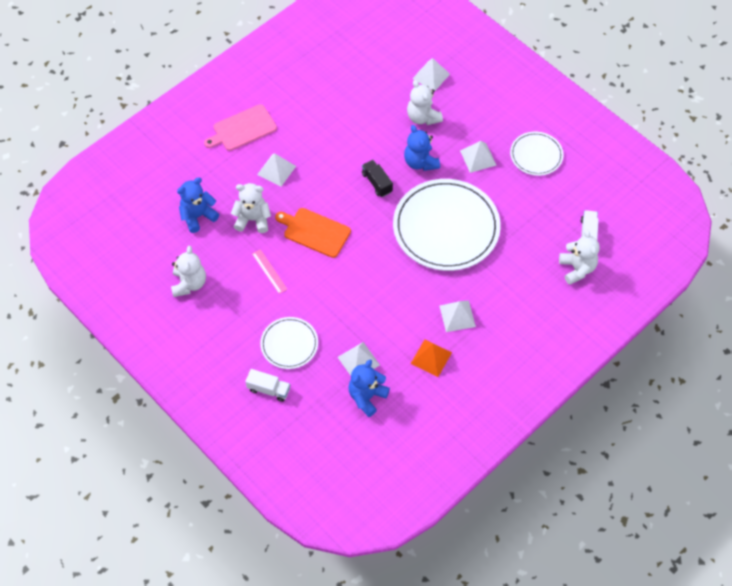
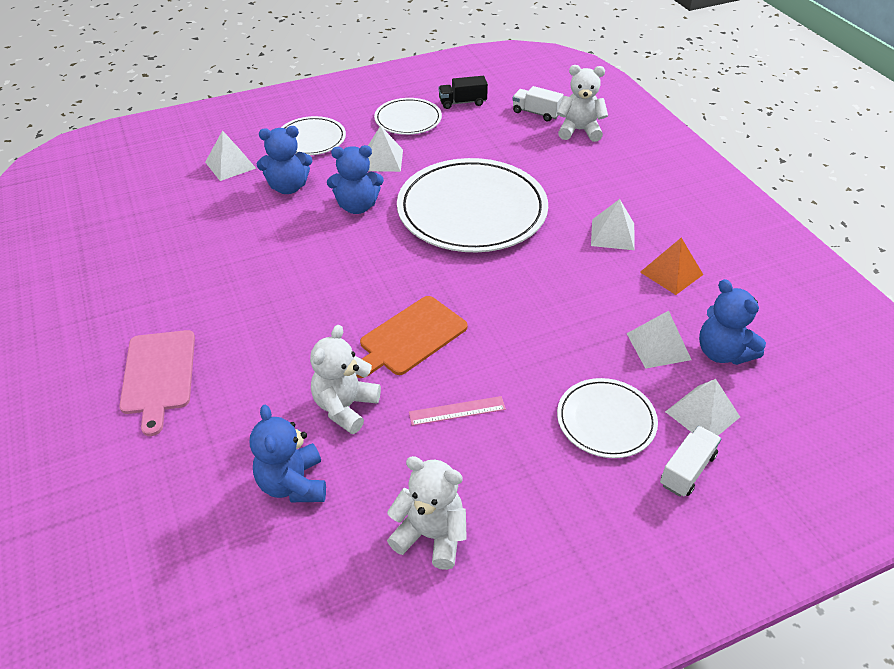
camera: 70 degrees left, 15 degrees down
white pyramid [257,153,296,186] -> white pyramid moved to [665,379,740,436]
black truck [362,160,393,197] -> black truck moved to [438,76,488,109]
white teddy bear [407,80,443,125] -> blue teddy bear [257,126,312,194]
none -> white plate [281,116,346,155]

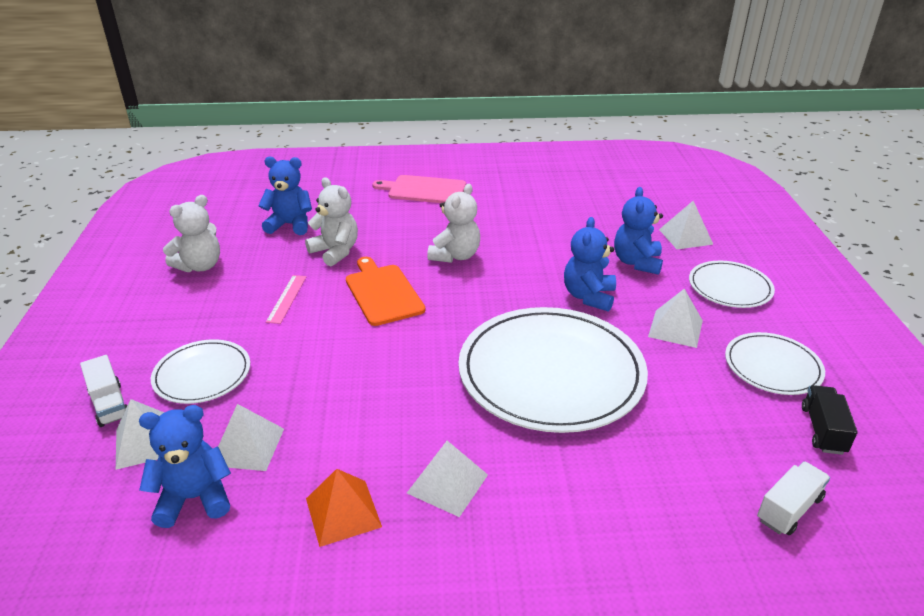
camera: 110 degrees right, 10 degrees down
white teddy bear [557,65,608,142] -> white teddy bear moved to [427,184,480,263]

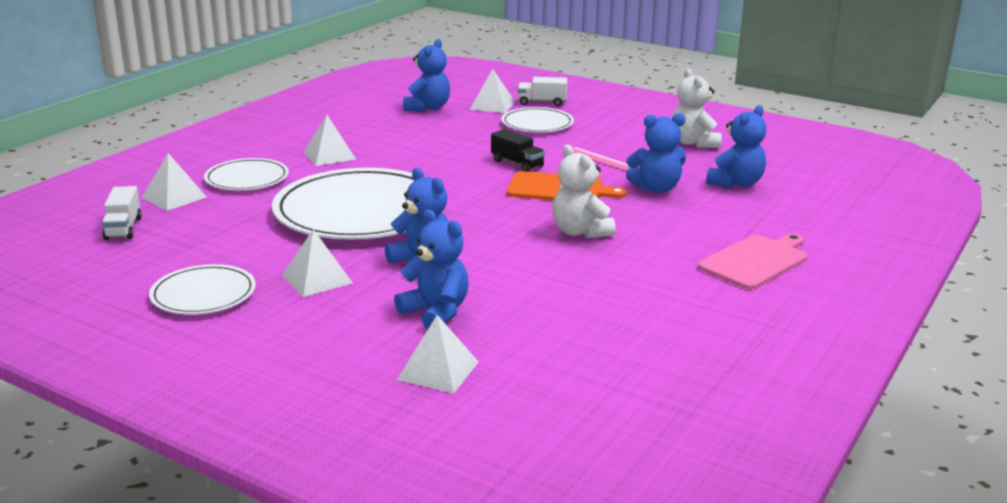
camera: 125 degrees right, 10 degrees down
white pyramid [218,404,284,471] -> white pyramid moved to [141,153,206,211]
white teddy bear [305,177,358,266] -> blue teddy bear [626,113,686,194]
orange pyramid [306,469,382,547] -> none
white plate [689,261,775,308] -> white plate moved to [204,158,289,190]
black truck [802,385,858,455] -> black truck moved to [491,129,545,172]

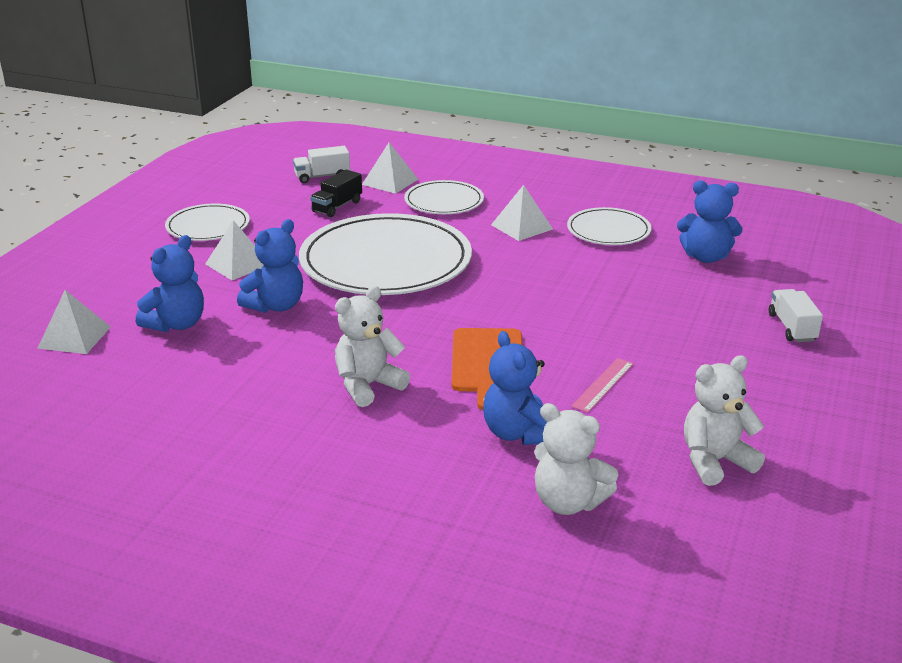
camera: 80 degrees right, 5 degrees up
white pyramid [470,69,515,113] -> none
black truck [491,129,545,172] -> black truck moved to [310,169,362,217]
white plate [501,107,574,132] -> white plate moved to [567,207,651,245]
pink cutting board [698,233,807,290] -> none
blue teddy bear [706,105,766,188] -> white teddy bear [534,403,618,515]

